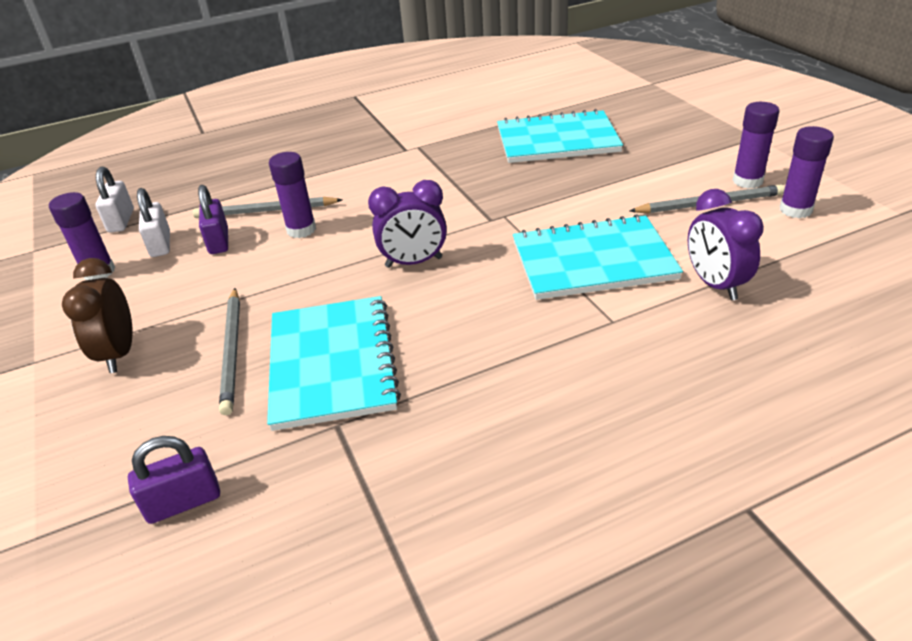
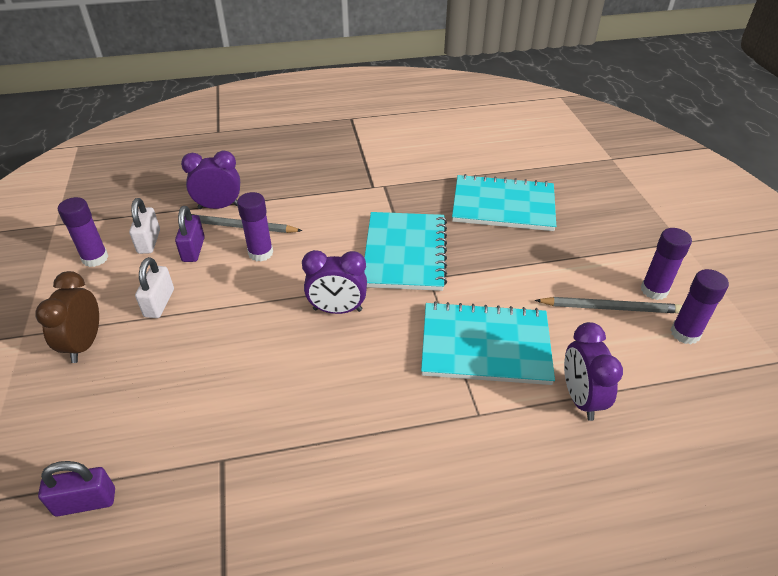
camera: 10 degrees right, 5 degrees up
white padlock [95,166,134,233] -> white padlock moved to [135,257,174,318]
grey pencil [219,288,240,415] -> none
turquoise notebook [267,296,401,431] -> turquoise notebook moved to [364,212,447,291]
none -> purple clock [181,151,240,209]

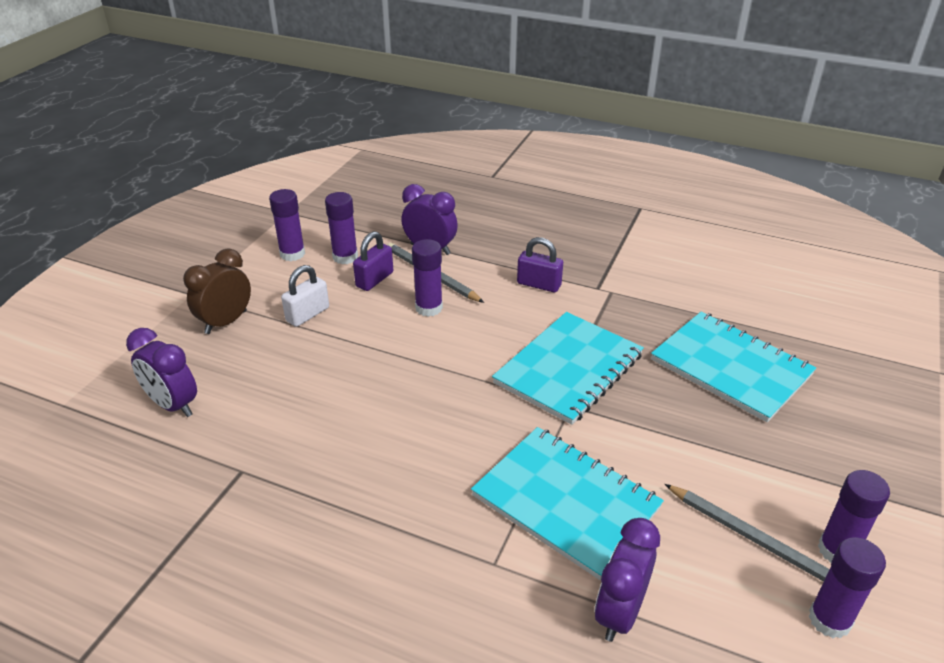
camera: 35 degrees right, 5 degrees down
purple padlock [38,461,115,517] -> purple padlock moved to [517,237,563,292]
white padlock [129,198,160,254] -> purple glue stick [325,192,358,264]
purple clock [302,250,367,314] -> purple clock moved to [126,328,197,417]

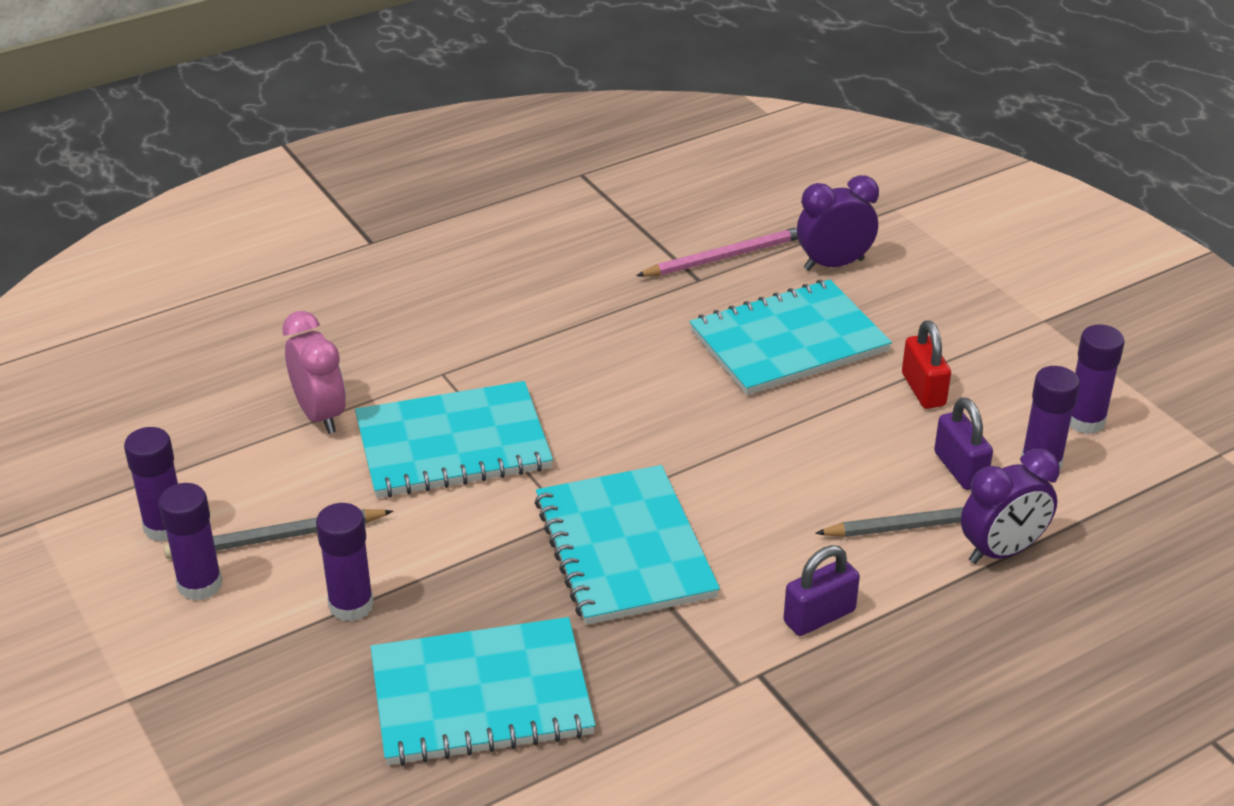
camera: 125 degrees right, 0 degrees up
brown clock [183,248,251,334] -> none
white padlock [281,265,329,327] -> red padlock [902,320,951,409]
purple glue stick [412,239,443,317] -> purple glue stick moved to [316,503,374,622]
purple clock [594,518,660,642] -> pink clock [282,311,346,434]
none -> pink pencil [636,227,798,277]
none -> turquoise notebook [689,279,892,395]

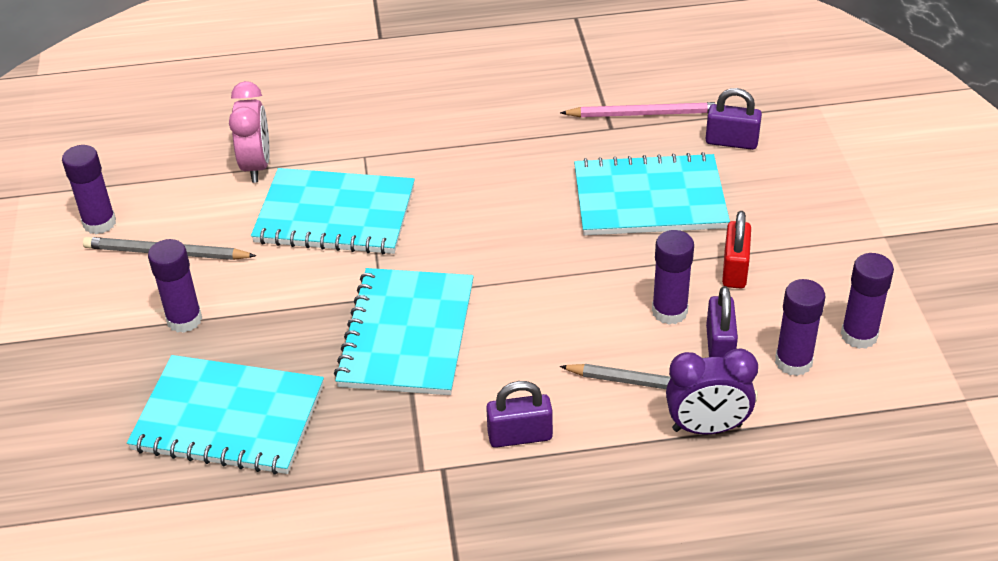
camera: 25 degrees right, 5 degrees up
purple glue stick [159,483,222,601] -> purple glue stick moved to [652,230,694,325]
purple clock [797,175,879,271] -> purple padlock [706,88,762,150]

